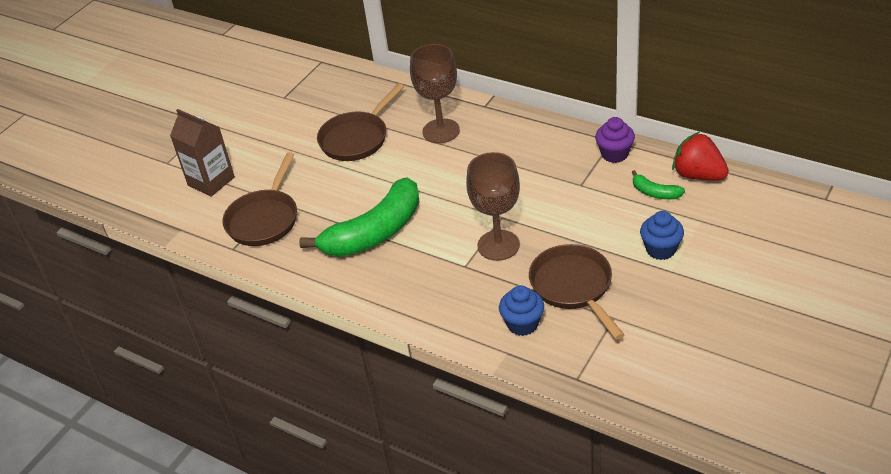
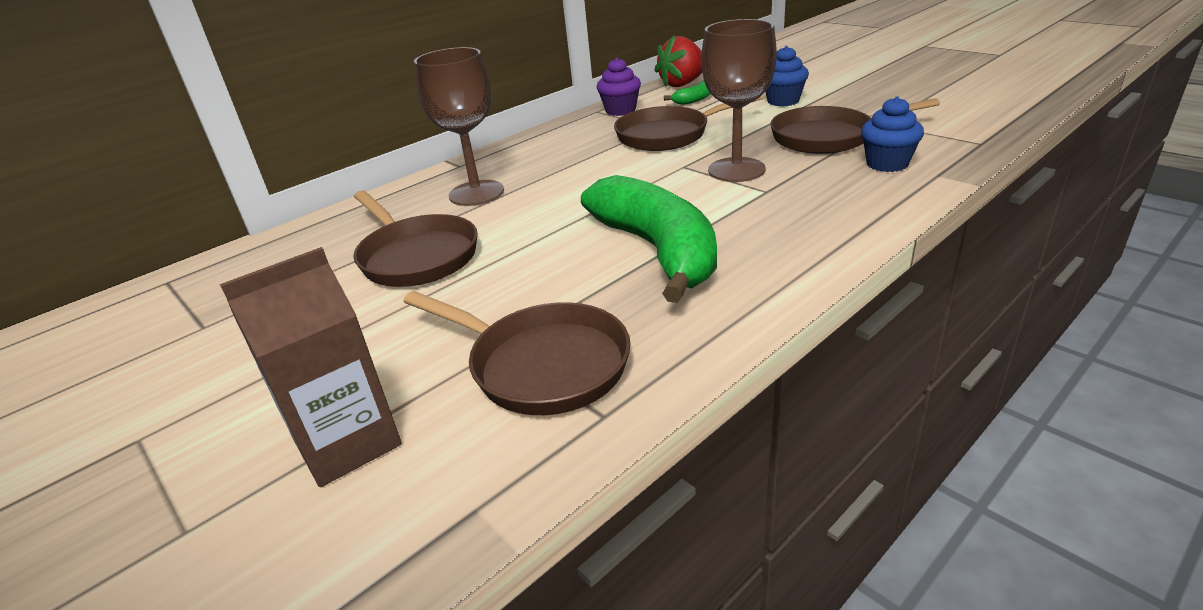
camera: 75 degrees left, 10 degrees down
none -> brown pan [614,96,763,151]

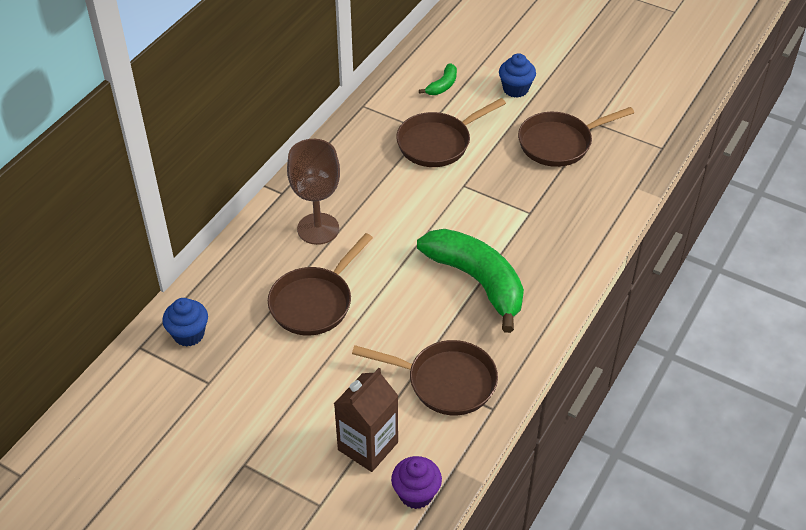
camera: 20 degrees left, 15 degrees up
brown pan [353,191,478,287] -> brown pan turned 90 degrees clockwise [268,233,373,335]
purple cupcake [597,57,641,116] -> purple cupcake moved to [391,456,442,509]
red strawberry [655,36,702,87] -> none
brown goblet [701,19,777,182] -> none
blue cupcake [861,96,924,172] -> blue cupcake moved to [162,298,208,347]

